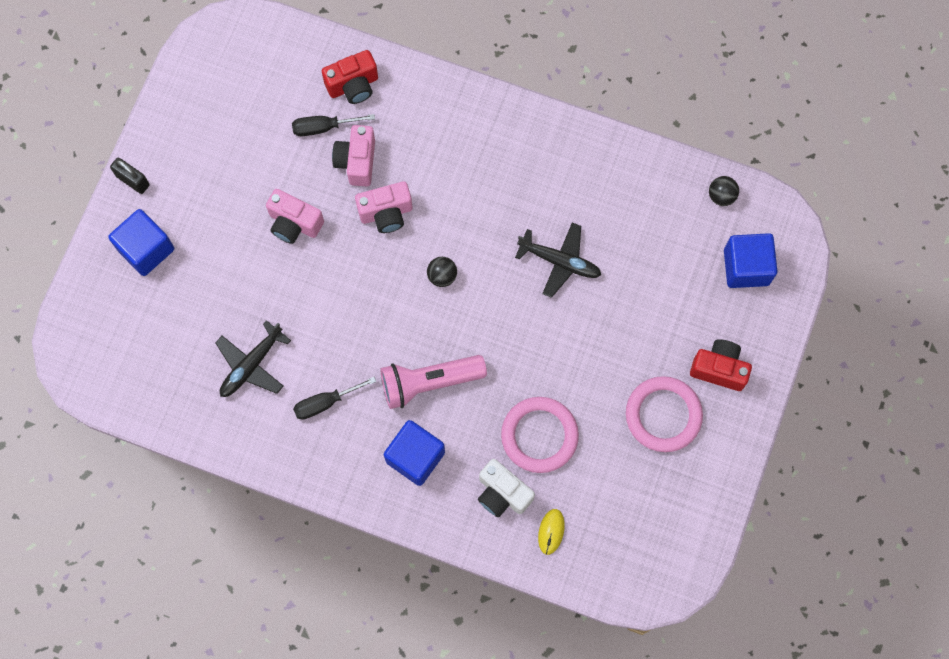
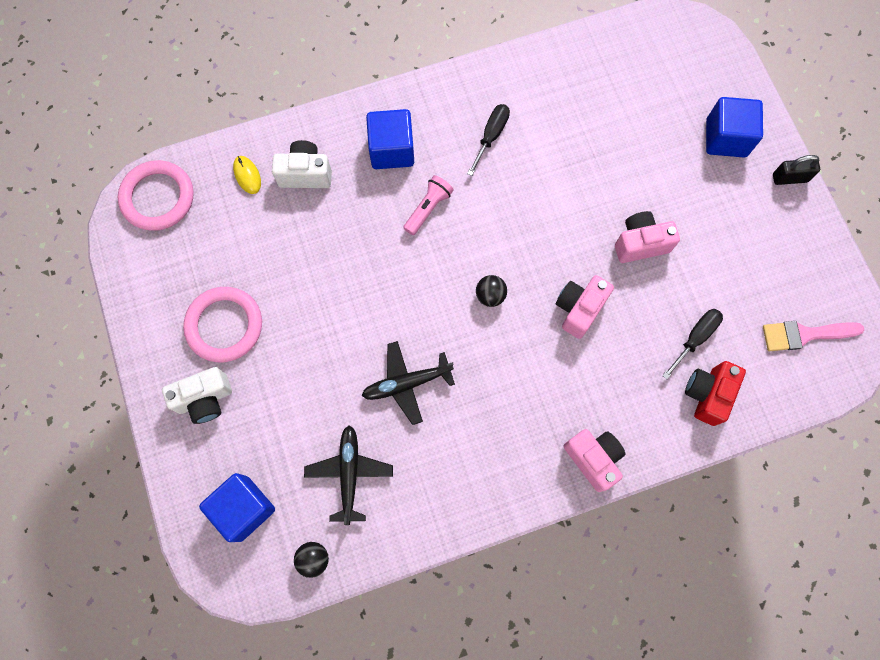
camera: 140 degrees right, 0 degrees up
black plane [215,320,291,397] -> black plane moved to [304,425,393,525]
pink camera [332,125,375,186] -> pink camera moved to [564,429,625,492]
pink flashlight [380,355,487,409] -> pink flashlight [403,175,454,235], size x0.61
pink ring [501,397,579,473] -> pink ring moved to [118,160,194,231]
red camera [690,339,752,391] -> white camera [162,367,232,424]
none -> pink brush [763,321,864,351]

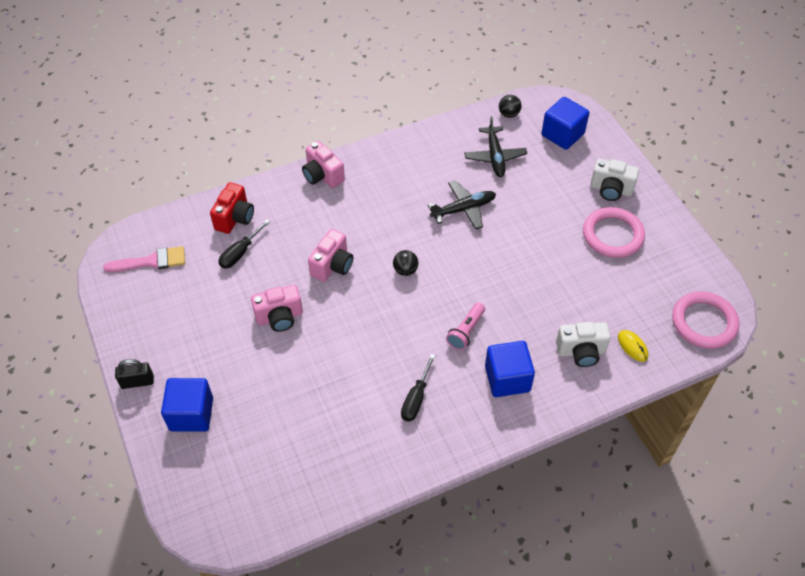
camera: 175 degrees right, 20 degrees down
white camera [162,367,232,424] -> white camera turned 135 degrees counterclockwise [590,159,639,201]

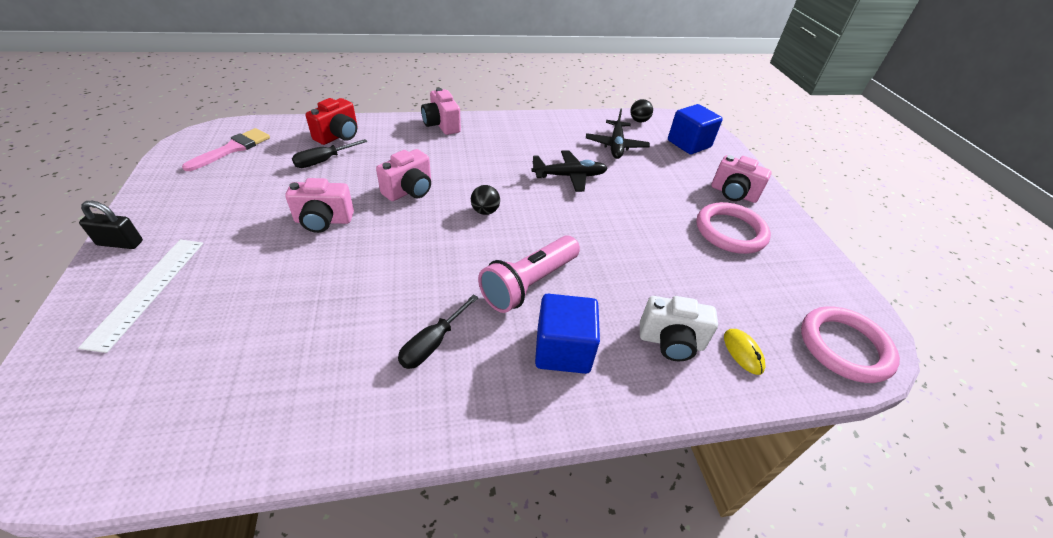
camera: 10 degrees right, 10 degrees down
pink brush [103,246,185,272] -> pink brush turned 60 degrees counterclockwise [182,128,270,171]
blue cube [161,378,213,432] -> white ruler [78,239,203,353]
pink flashlight [446,303,485,350] -> pink flashlight [478,236,580,313], size x1.65
white camera [590,159,639,201] -> pink camera [711,155,772,203]

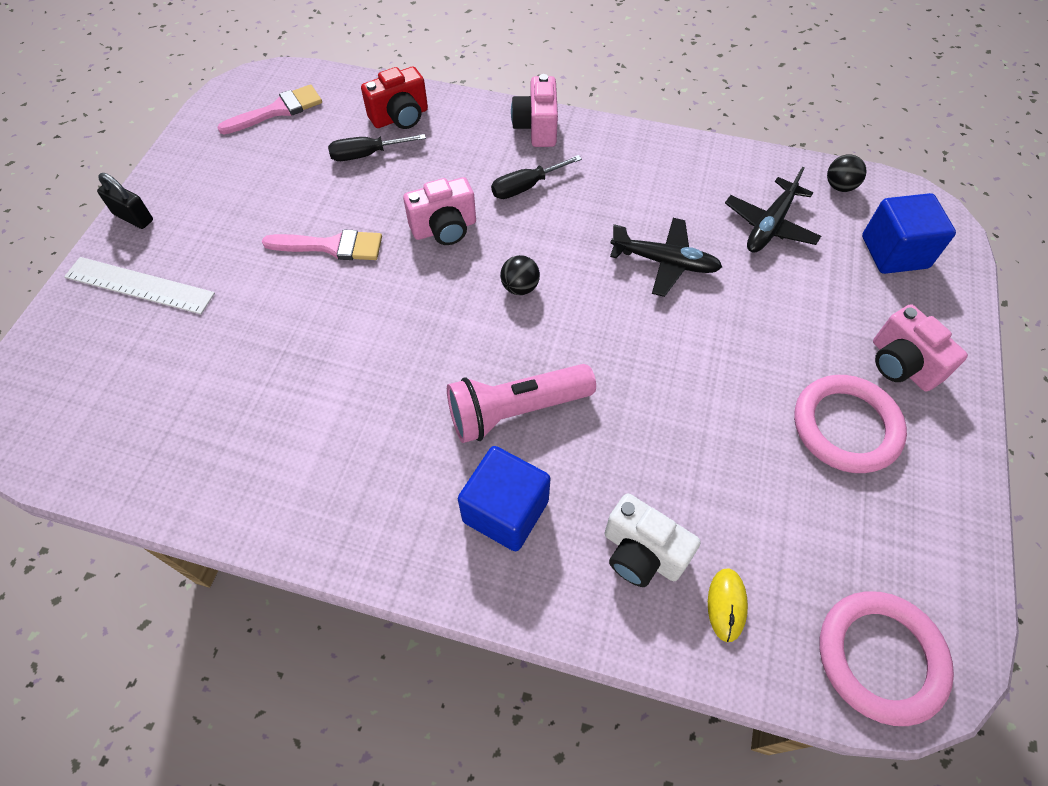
camera: 30 degrees right, 15 degrees up
white ruler [78,239,203,353] -> white ruler turned 75 degrees clockwise [64,257,215,314]
pink camera [285,178,354,233] -> pink brush [262,229,382,260]
black screwdriver [398,294,479,369] -> black screwdriver moved to [491,155,582,199]

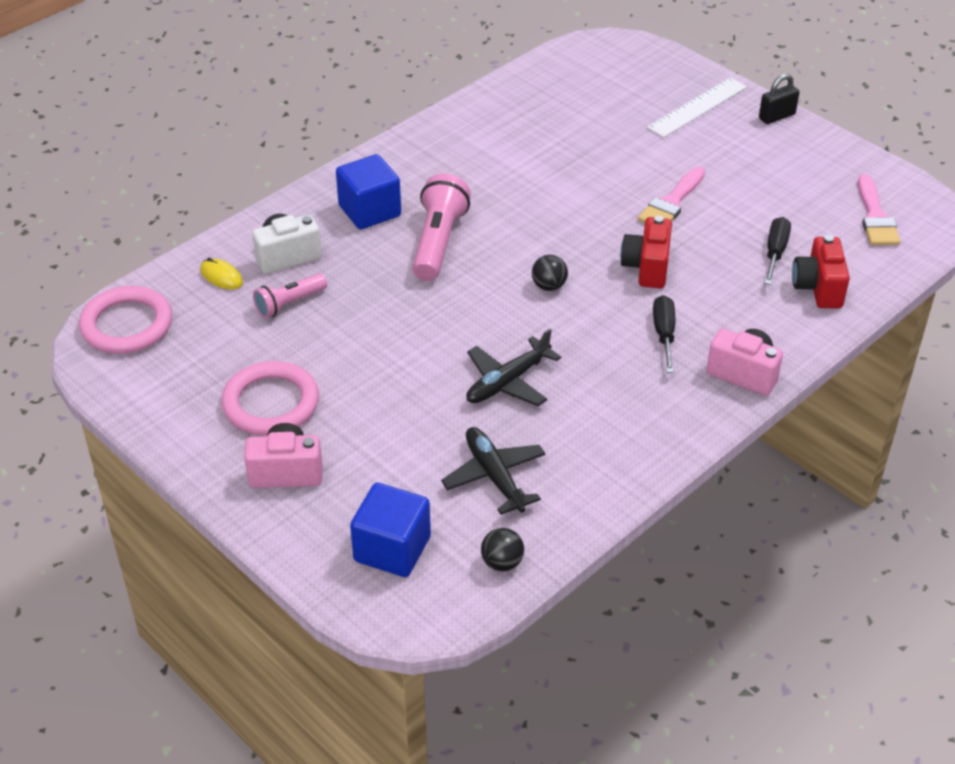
camera: 120 degrees right, 15 degrees down
pink camera [403,177,476,245] -> red camera [620,216,672,288]
none -> pink flashlight [253,273,327,318]

